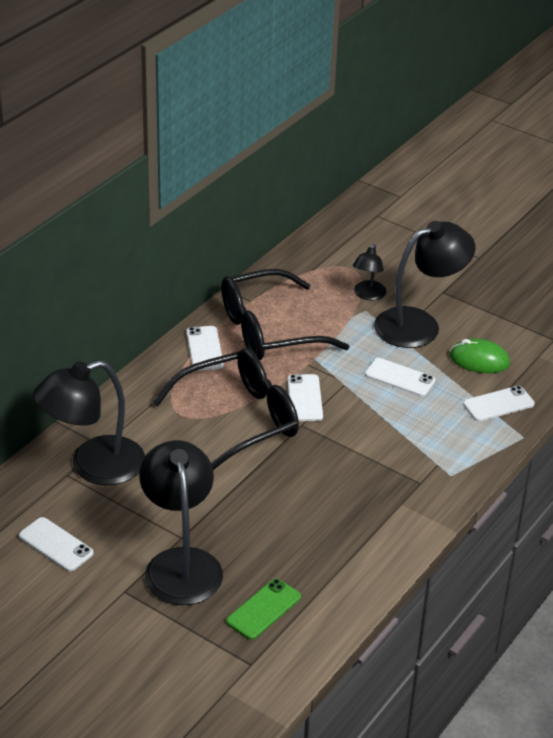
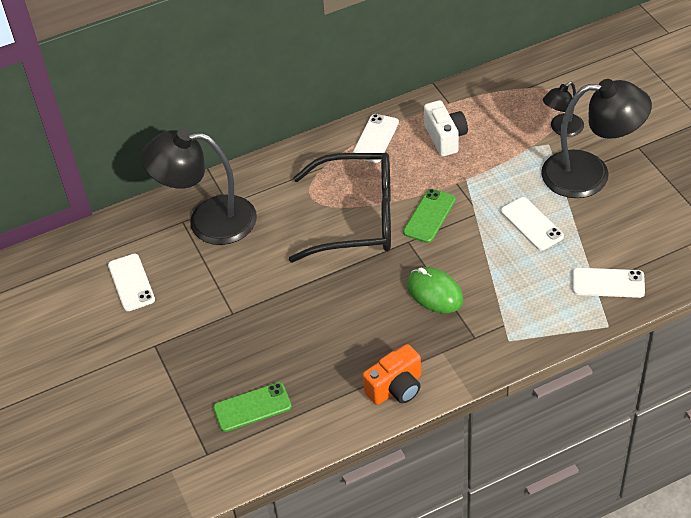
camera: 35 degrees right, 10 degrees up
black lamp [139,440,223,605] -> none
black glasses [221,269,349,360] -> white camera [424,100,468,156]
white phone [287,374,323,421] -> green phone [403,189,456,243]
green mouse [450,338,510,373] -> green mouse moved to [407,267,463,313]
none -> orange camera [363,344,421,405]

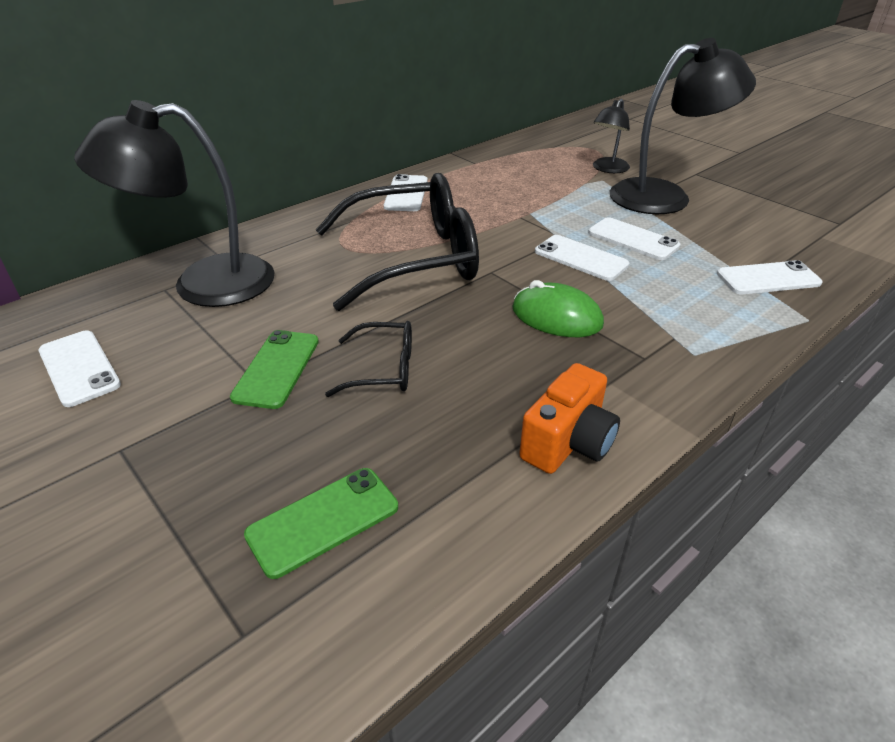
camera: 20 degrees left, 10 degrees down
green phone [403,189,456,243] -> green phone moved to [230,330,319,409]
white camera [424,100,468,156] -> none
none -> black glasses [325,321,412,397]
none -> white phone [535,235,629,281]

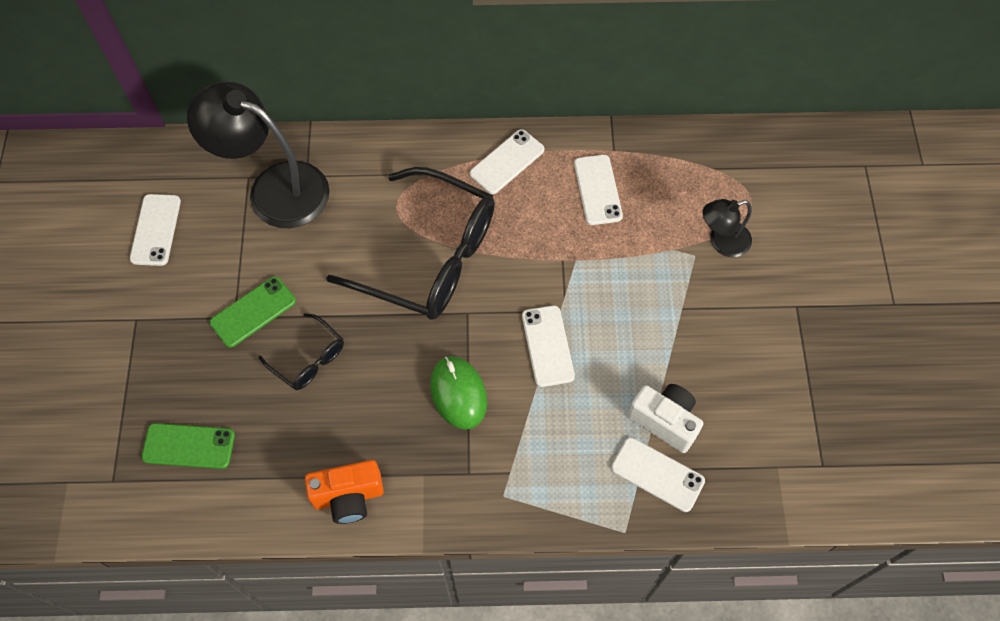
camera: 40 degrees right, 25 degrees up
white phone [588,217,680,260] -> white phone moved to [574,155,623,225]
black lamp [610,38,756,214] -> none
none -> white camera [628,384,703,453]

